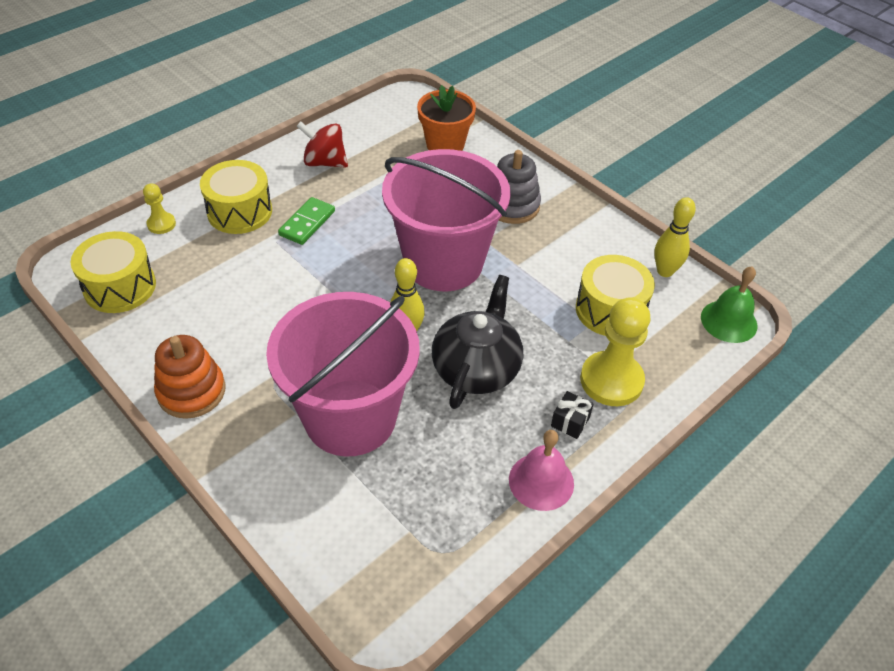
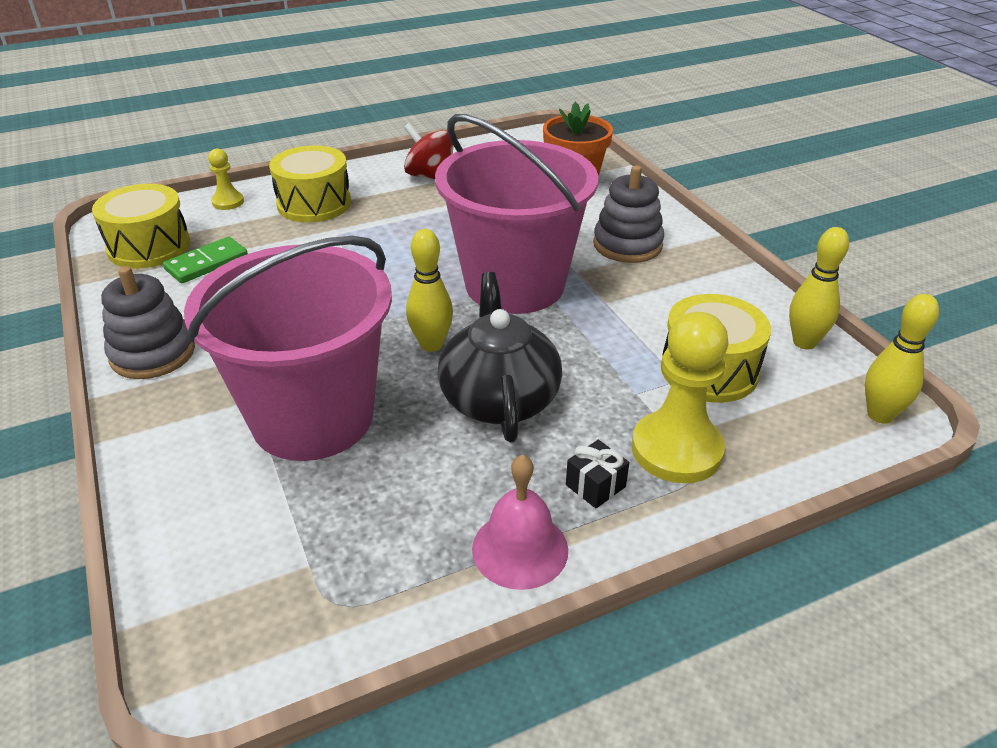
camera: 20 degrees right, 10 degrees down
orange stacking toy [154,335,226,419] -> grey stacking toy [101,266,195,379]
green domino [278,197,335,245] -> green domino moved to [163,237,248,283]
black teapot [432,275,523,409] -> black teapot turned 45 degrees counterclockwise [438,272,562,442]
green bell [701,266,758,343] -> yellow bowling pin [865,294,939,424]

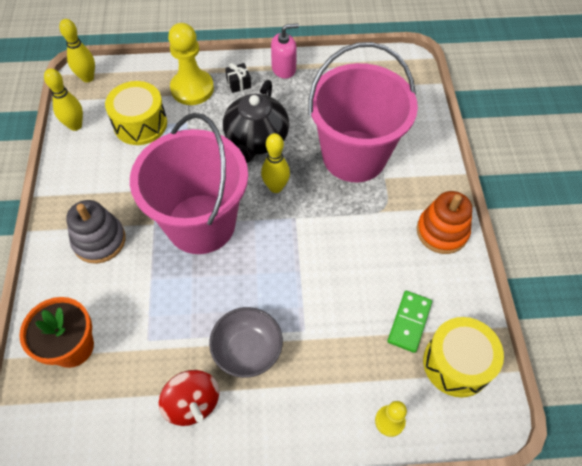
camera: 160 degrees left, 20 degrees up
grey stacking toy [101,266,195,379] -> orange stacking toy [417,191,472,254]
green domino [163,237,248,283] -> green domino turned 45 degrees counterclockwise [387,291,432,353]
yellow drum [269,145,351,222] -> none
pink bell [472,454,568,590] -> pink soap dispenser [271,23,299,79]
none -> grey bowl [209,307,283,378]

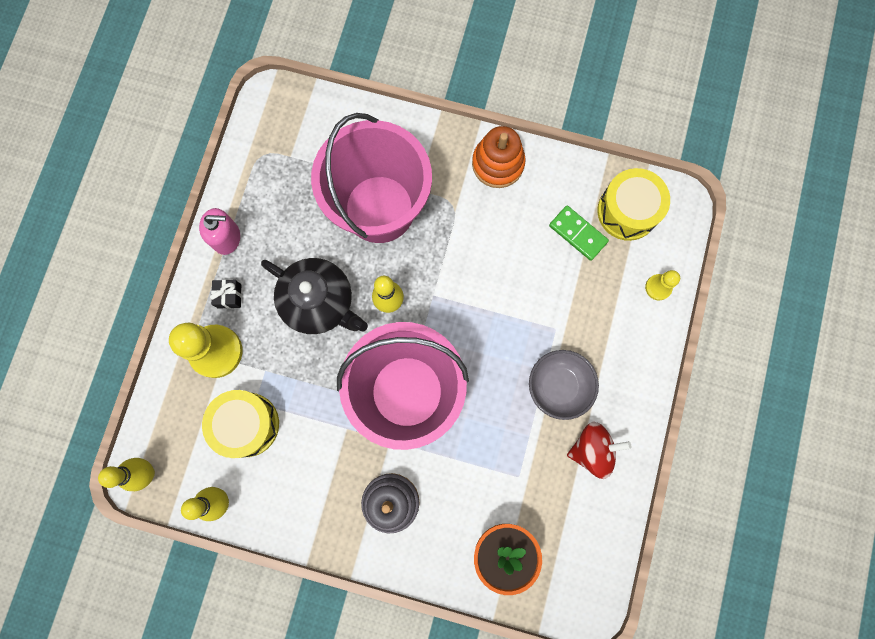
camera: 70 degrees left, 20 degrees up
pink soap dispenser [271,23,299,79] -> pink soap dispenser turned 90 degrees clockwise [199,208,240,255]

